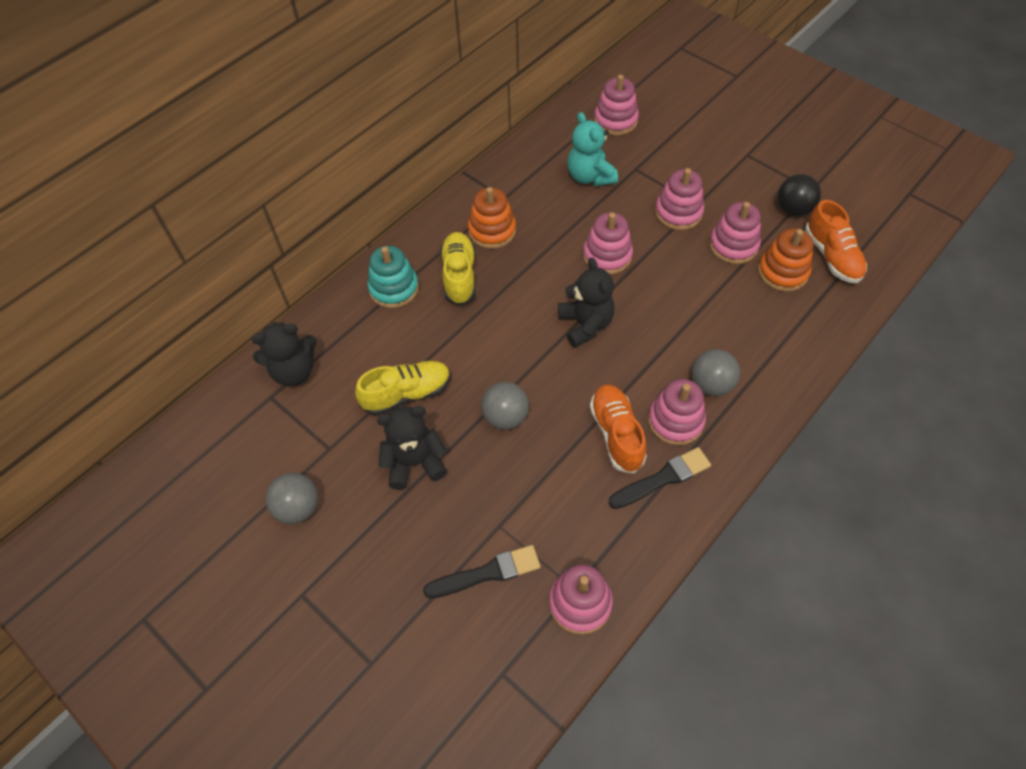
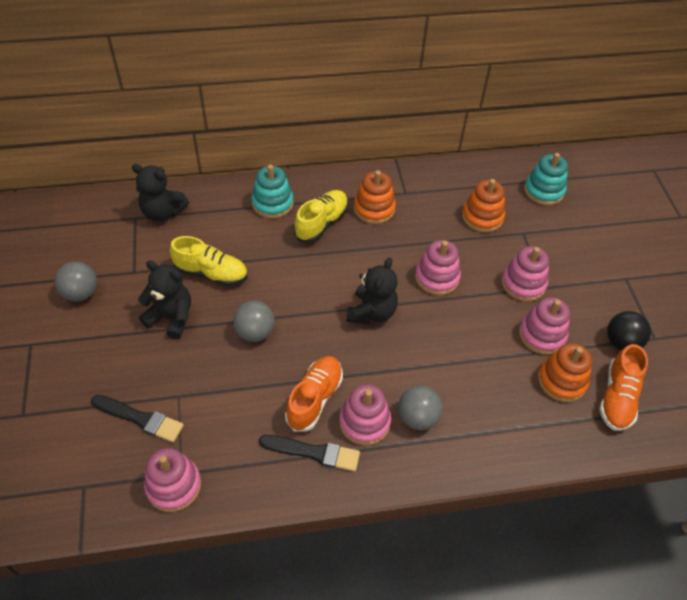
camera: 35 degrees right, 5 degrees down
turquoise teddy bear [567,112,618,186] -> orange stacking toy [462,179,505,232]
pink stacking toy [594,75,639,136] -> turquoise stacking toy [524,153,568,205]

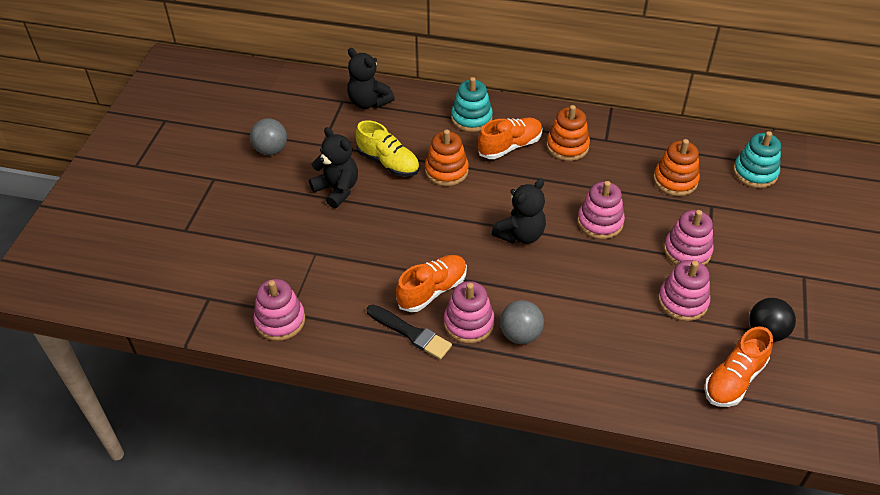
camera: 25 degrees right, 5 degrees down
black brush [91,395,184,443] -> none
grey ball [233,301,275,342] -> none
yellow shoe [294,190,348,243] -> orange shoe [478,118,543,159]
orange stacking toy [538,343,592,402] -> orange stacking toy moved to [425,130,469,186]

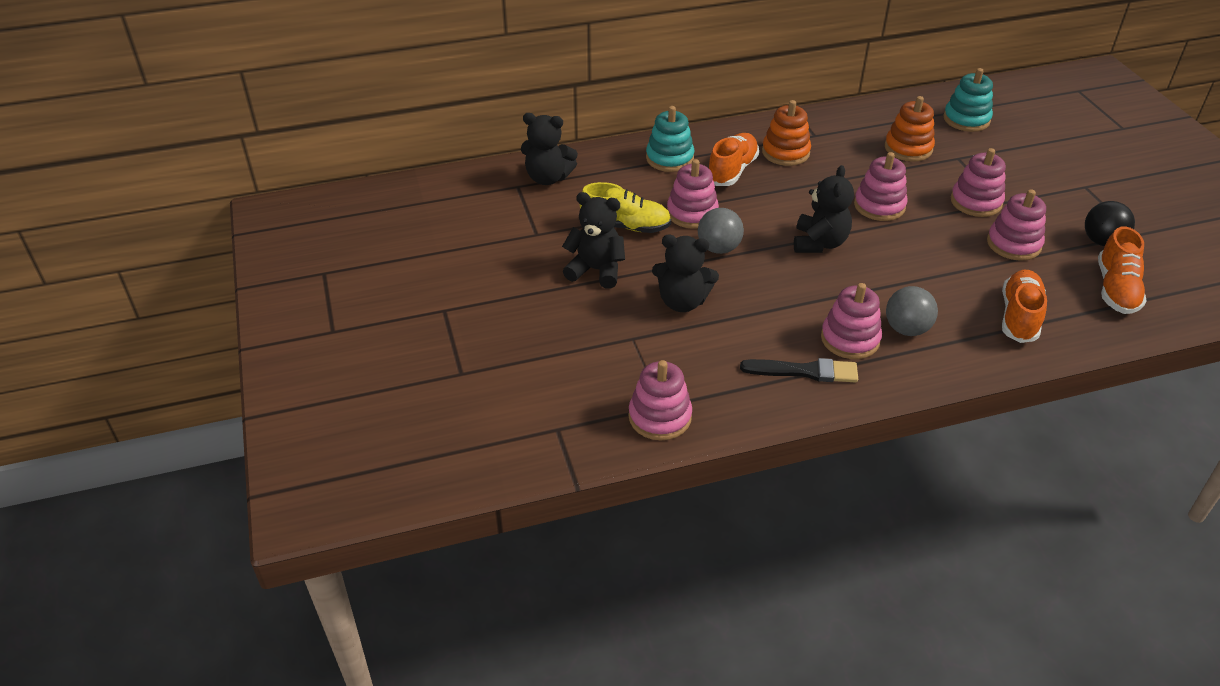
camera: 30 degrees left, 5 degrees down
grey ball [250,118,287,155] -> grey ball moved to [698,208,744,254]
orange shoe [396,255,467,312] -> orange shoe moved to [1002,270,1047,343]
orange stacking toy [425,130,469,186] -> pink stacking toy [667,159,719,229]
none -> black teddy bear [652,235,719,312]

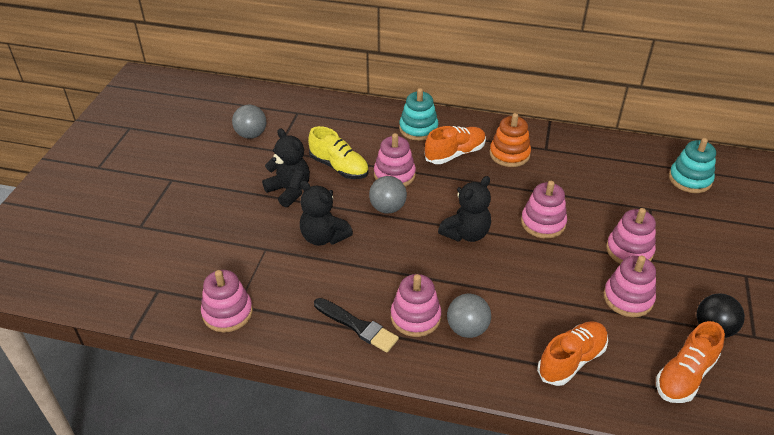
camera: 30 degrees right, 0 degrees up
black teddy bear [521,113,578,185] -> none
orange stacking toy [885,96,935,162] -> none
none -> grey ball [232,105,266,139]

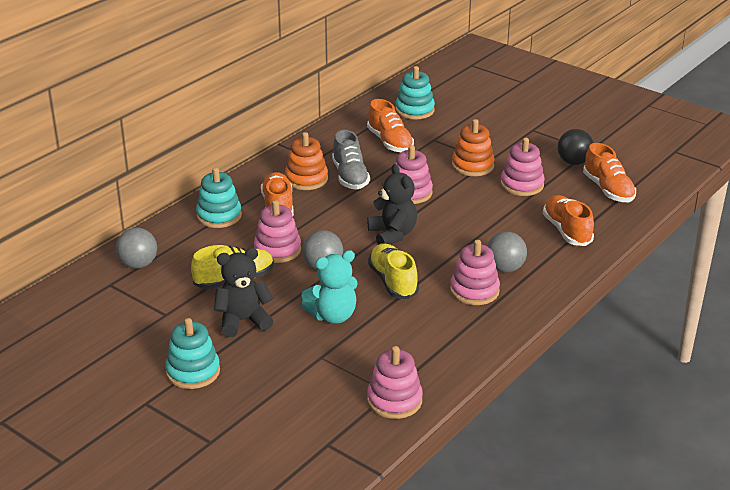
camera: 65 degrees left, 10 degrees down
grey ball [232,105,266,139] -> grey ball moved to [116,228,157,268]
black teddy bear [300,180,353,246] -> turquoise teddy bear [301,250,358,324]
black brush [314,298,399,352] -> none
pink stacking toy [606,208,656,264] -> orange stacking toy [452,119,495,176]
none -> turquoise stacking toy [165,318,220,389]
none -> grey shoe [332,130,370,190]
none -> orange shoe [367,99,414,152]
none -> yellow shoe [368,243,419,299]

